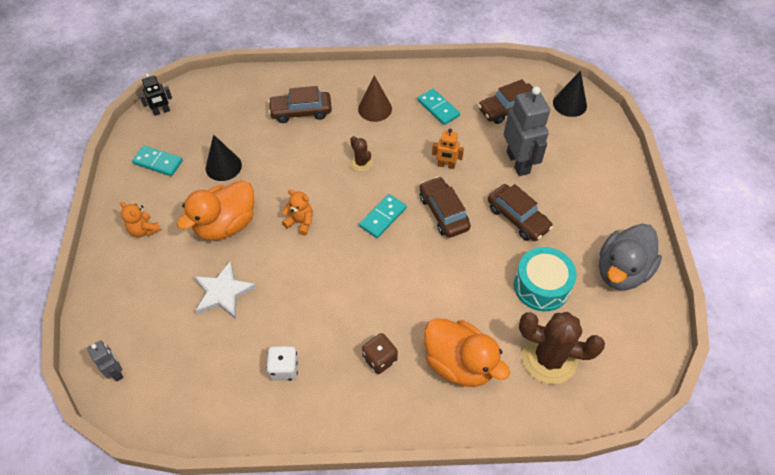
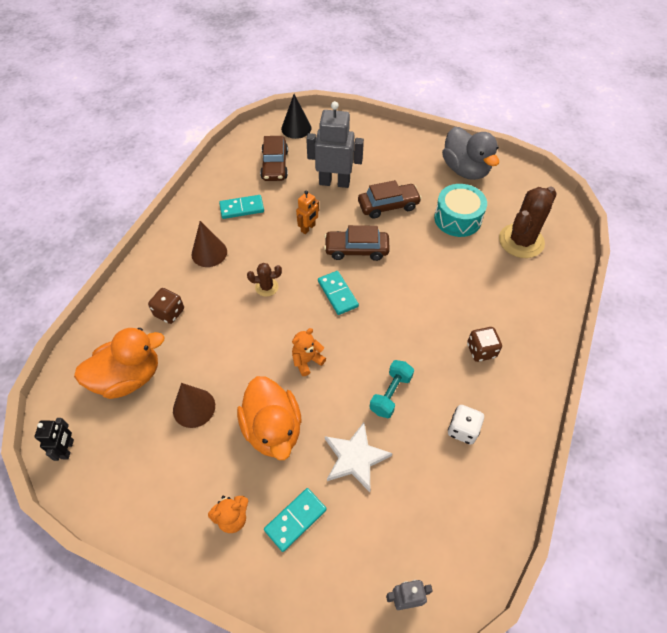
camera: 65 degrees left, 0 degrees up
turquoise domino [132,145,183,176] -> turquoise domino moved to [264,488,327,552]
black cone [206,135,242,181] -> brown cone [173,383,215,428]
brown car [268,86,332,123] -> brown dice [148,288,184,324]
orange duck [424,318,510,387] -> orange duck moved to [74,328,165,399]
none -> turquoise dumbbell [370,360,414,418]

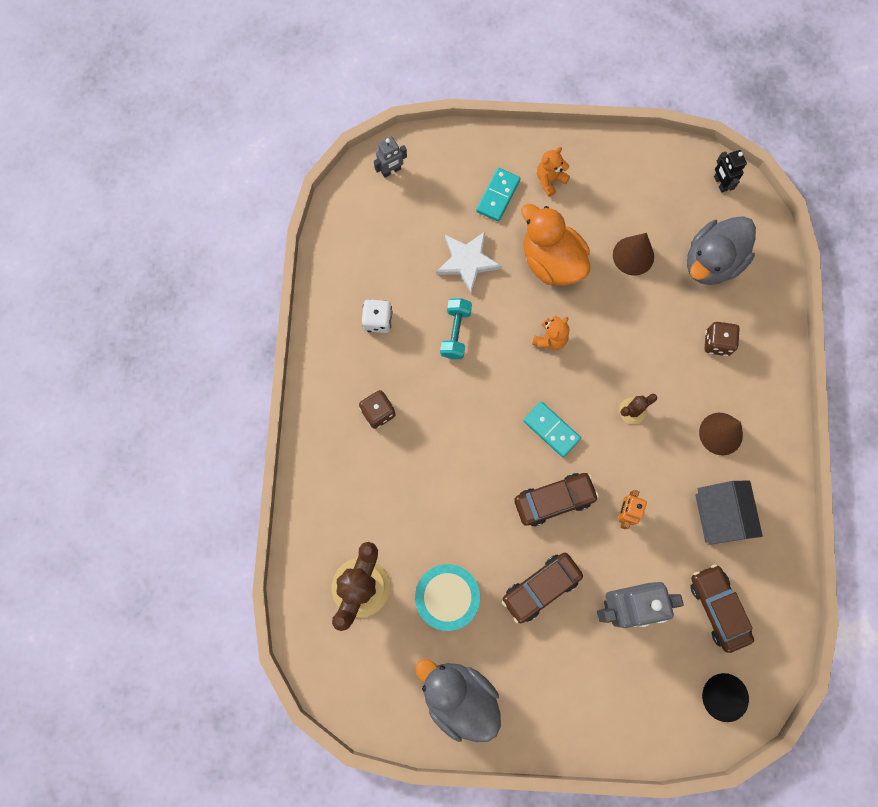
camera: 160 degrees right, 20 degrees up
orange duck [74,328,165,399] -> grey duck [687,216,756,285]
turquoise domino [219,195,264,219] -> grey house [695,481,763,545]

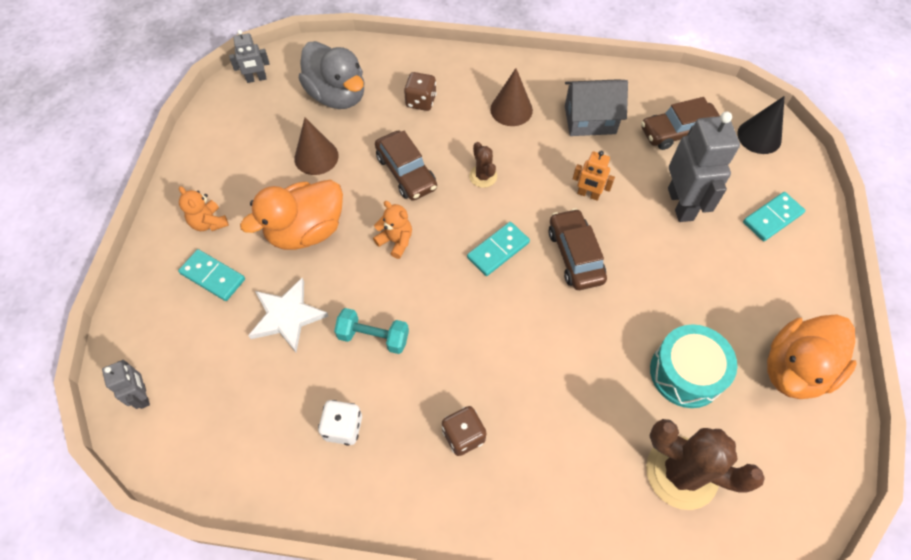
camera: 85 degrees left, 15 degrees down
grey duck [415,659,501,742] -> orange duck [767,314,857,399]
brown car [502,553,583,623] -> brown car moved to [375,130,437,201]
black robot [714,150,747,193] -> grey robot [229,30,269,83]
none -> turquoise domino [743,192,806,241]

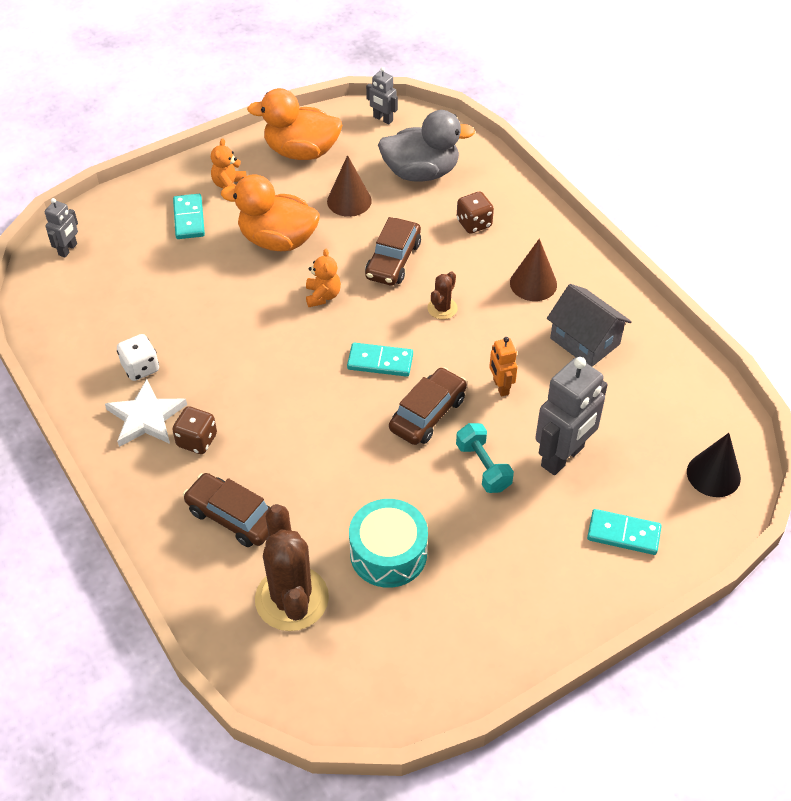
camera: 50 degrees right, 10 degrees down
white star [248,278,329,352] -> white star moved to [105,379,187,447]
grey duck [298,41,364,109] -> grey duck turned 105 degrees counterclockwise [378,110,475,182]
turquoise dumbbell [334,308,409,354] -> turquoise dumbbell moved to [456,423,514,493]
brown car [641,97,720,150] -> brown car moved to [183,473,270,547]
orange duck [767,314,857,399] -> orange duck moved to [247,88,342,160]

